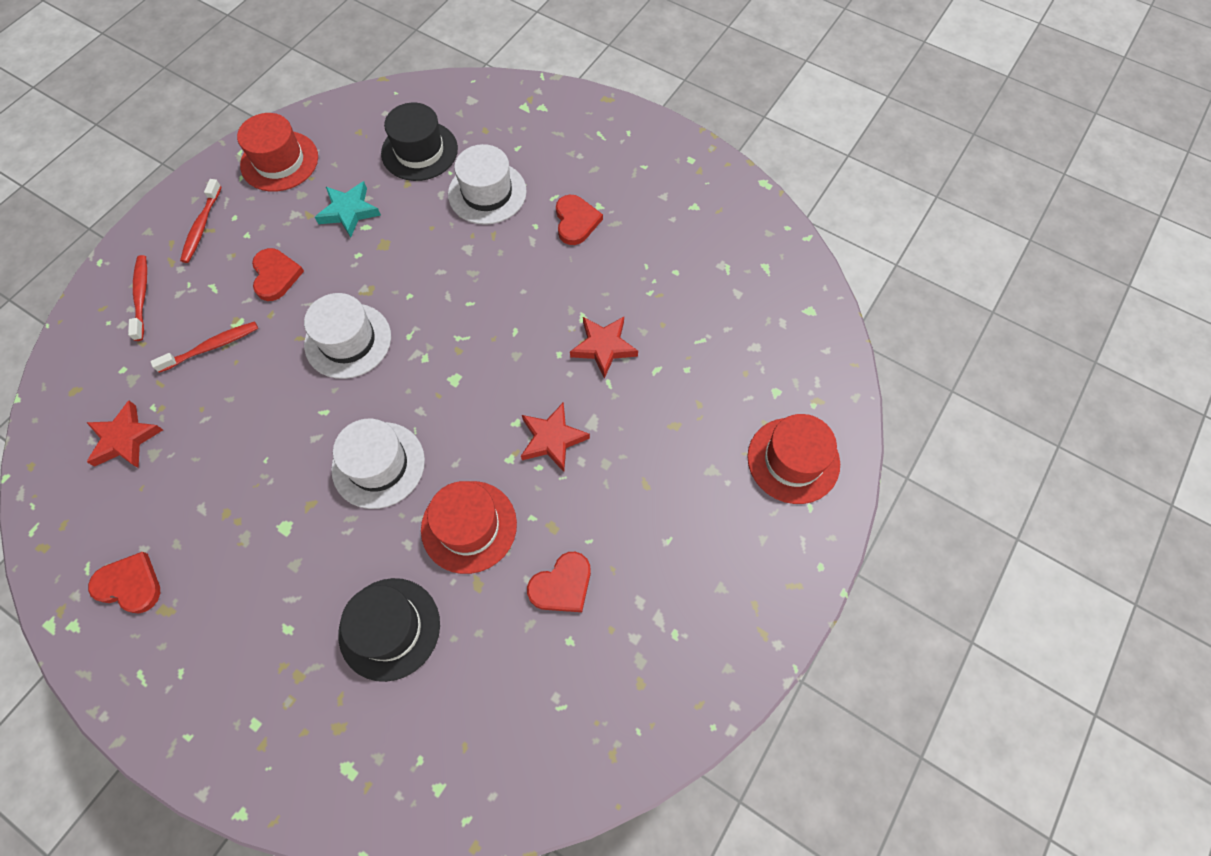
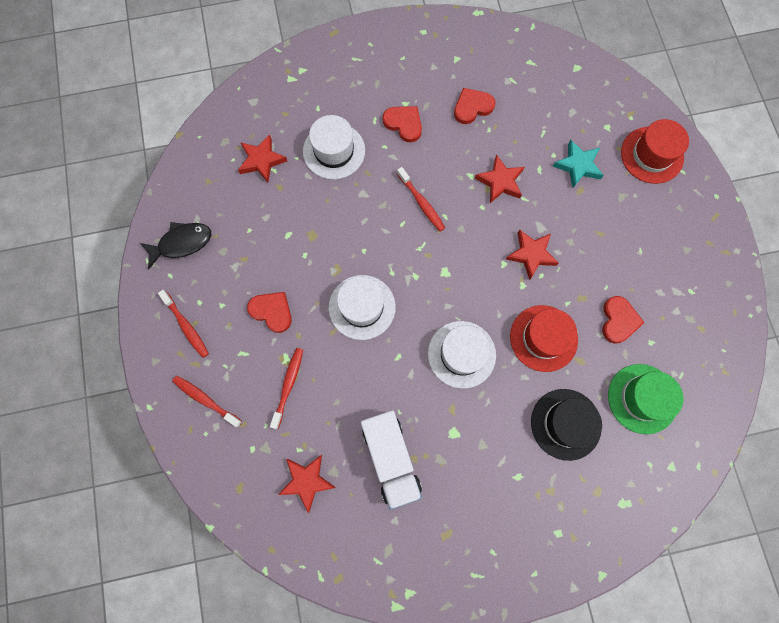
camera: 45 degrees left, 10 degrees up
red heart [88,552,160,613] -> red heart moved to [454,88,495,124]
red hat [237,113,318,192] -> black fish [140,222,211,269]
turquoise star [315,181,381,238] -> turquoise star moved to [553,140,604,188]
black hat [381,103,458,181] -> red star [238,135,287,182]
none -> white truck [361,410,422,510]
none -> red toothbrush [397,167,445,232]
none -> green hat [608,364,684,434]

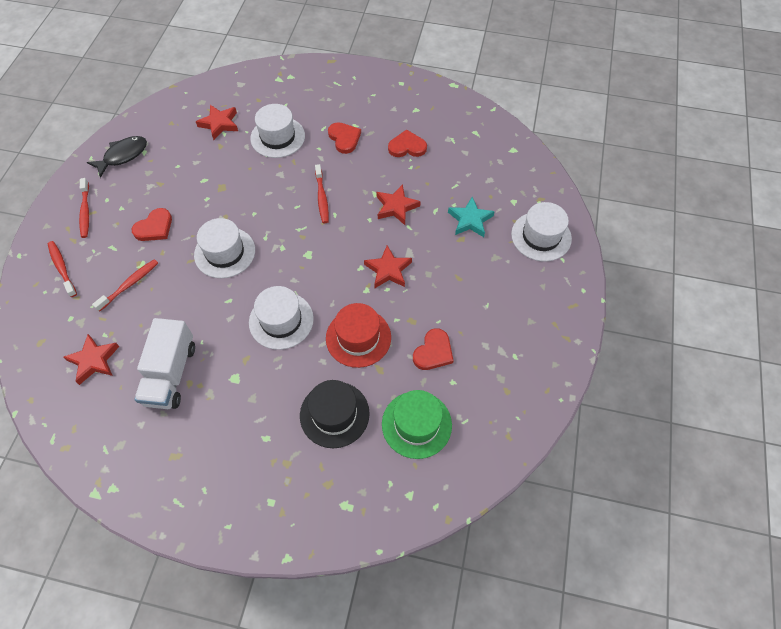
camera: 25 degrees right, 15 degrees down
black fish [140,222,211,269] -> black fish turned 45 degrees counterclockwise [87,136,147,178]
red heart [247,292,292,333] -> red heart turned 75 degrees clockwise [132,208,172,241]
red hat [621,119,689,184] -> white hat [511,202,572,261]

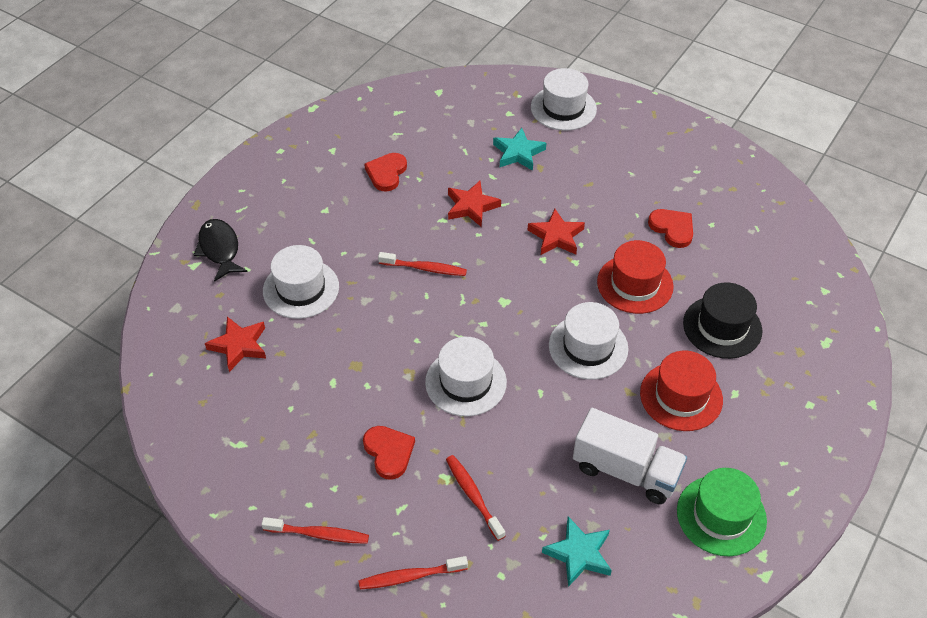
camera: 70 degrees left, 10 degrees down
red star [63,334,120,385] -> turquoise star [542,517,612,587]
black fish [87,136,147,178] -> black fish moved to [194,219,248,282]
red heart [328,122,361,154] -> none
green hat [382,390,452,459] -> green hat moved to [677,468,767,556]
none -> red hat [640,351,723,431]

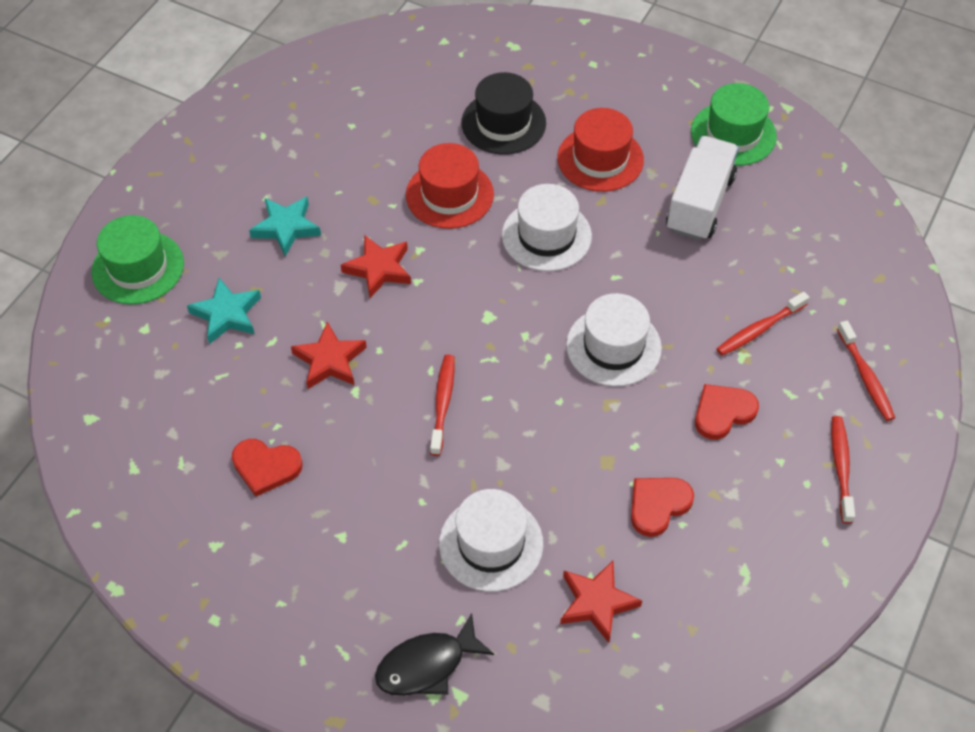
camera: 95 degrees left, 5 degrees up
white hat [531,68,597,131] -> green hat [91,215,184,305]
turquoise star [542,517,612,587] -> turquoise star moved to [249,196,321,256]
red heart [648,209,693,248] -> red heart moved to [631,478,694,537]

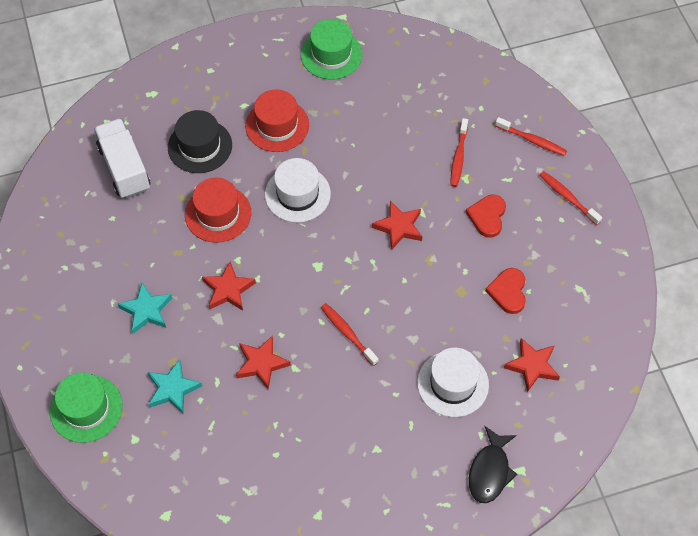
camera: 45 degrees left, 5 degrees up
red heart [232,439,303,497] -> none
white hat [566,293,662,386] -> red star [372,201,422,250]
white truck [666,136,739,241] -> white truck moved to [94,118,150,199]

